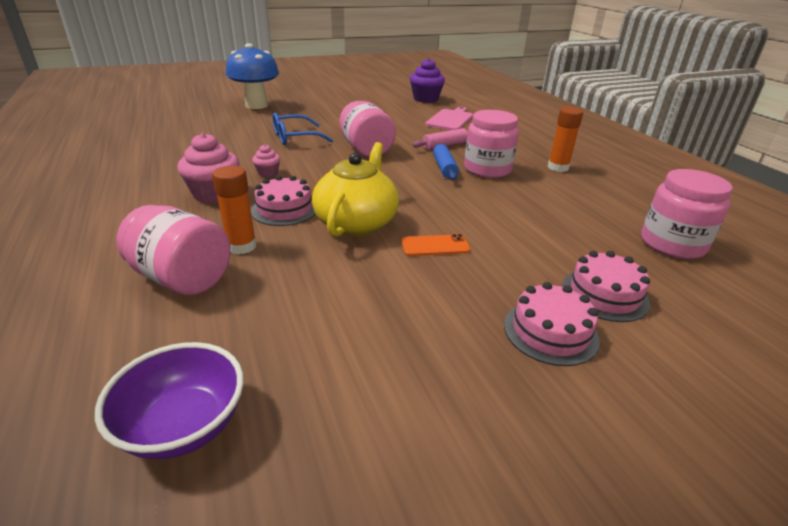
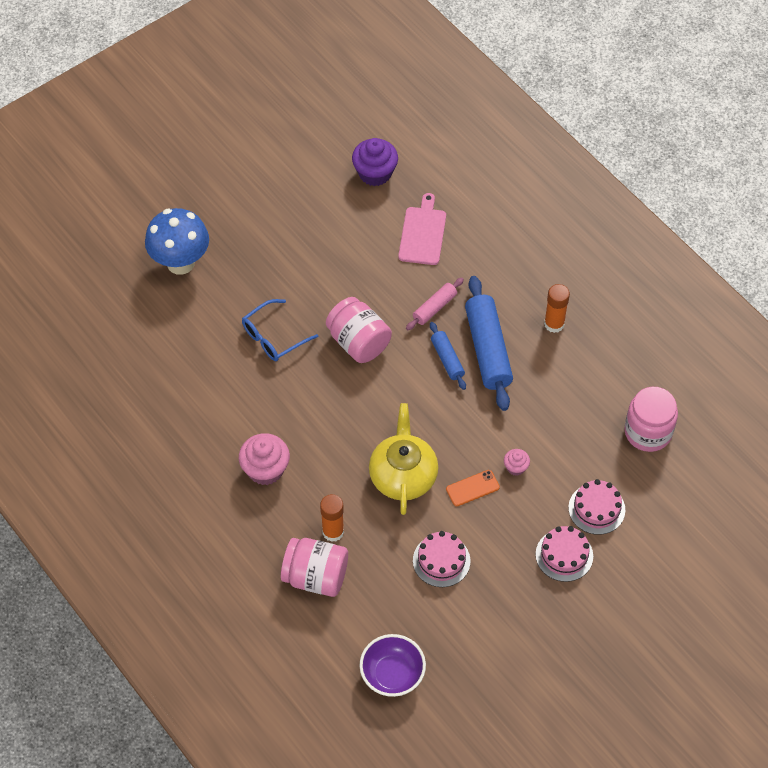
camera: 15 degrees left, 25 degrees up
pink cake [251,175,316,226] -> pink cake moved to [413,531,471,587]
pink cupcake [252,144,280,177] -> pink cupcake moved to [504,449,530,476]
pink jar [464,110,519,178] -> blue rolling pin [465,276,513,411]

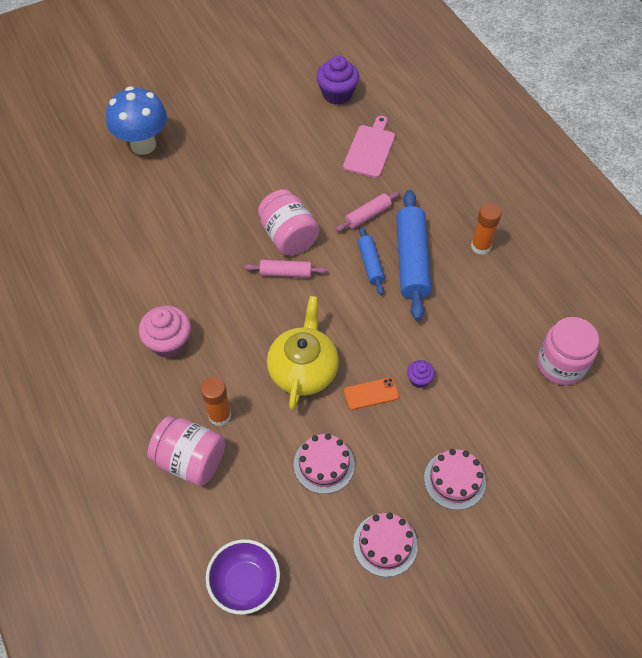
camera: 10 degrees right, 0 degrees up
blue glasses [242,299,318,361] -> none
pink cupcake [504,449,530,476] -> purple cupcake [407,360,435,388]
pink cake [568,479,625,535] -> pink cake moved to [353,513,418,577]
none -> pink rolling pin [244,260,327,278]

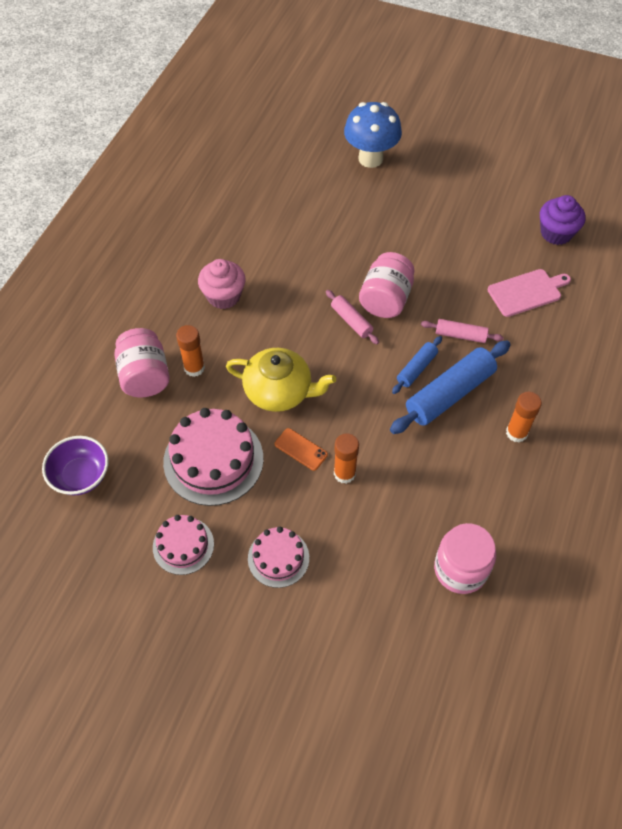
camera: 50 degrees right, 0 degrees up
yellow teapot [267,296,339,410] -> yellow teapot turned 45 degrees clockwise [226,348,336,412]
pink cake [294,434,355,494] -> pink cake [163,408,264,506], size x1.73
purple cupcake [407,360,435,388] -> orange glue stick [334,433,359,484]

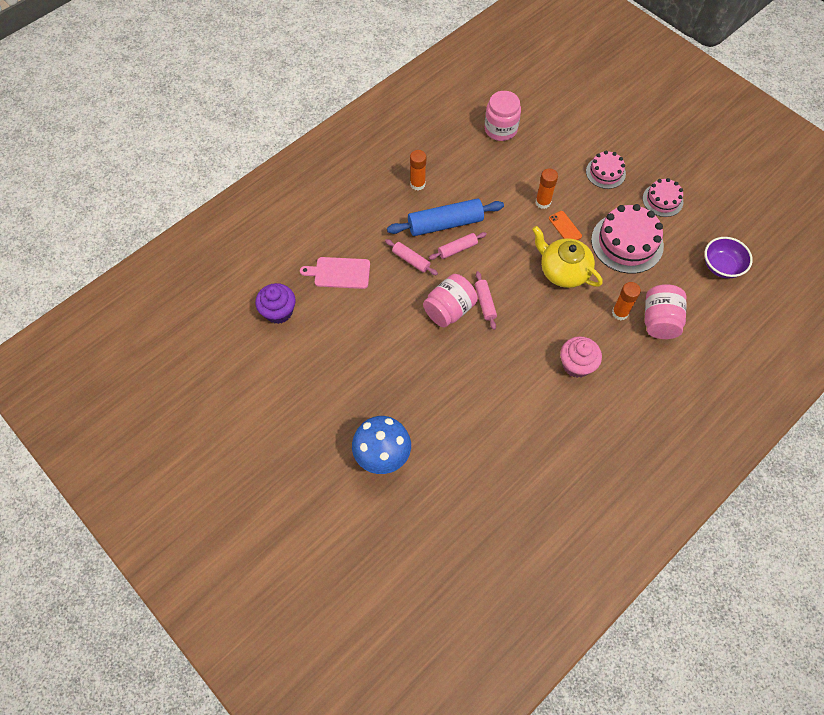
camera: 155 degrees left, 5 degrees up
blue rolling pin [392,336,442,394] -> pink rolling pin [429,232,487,260]

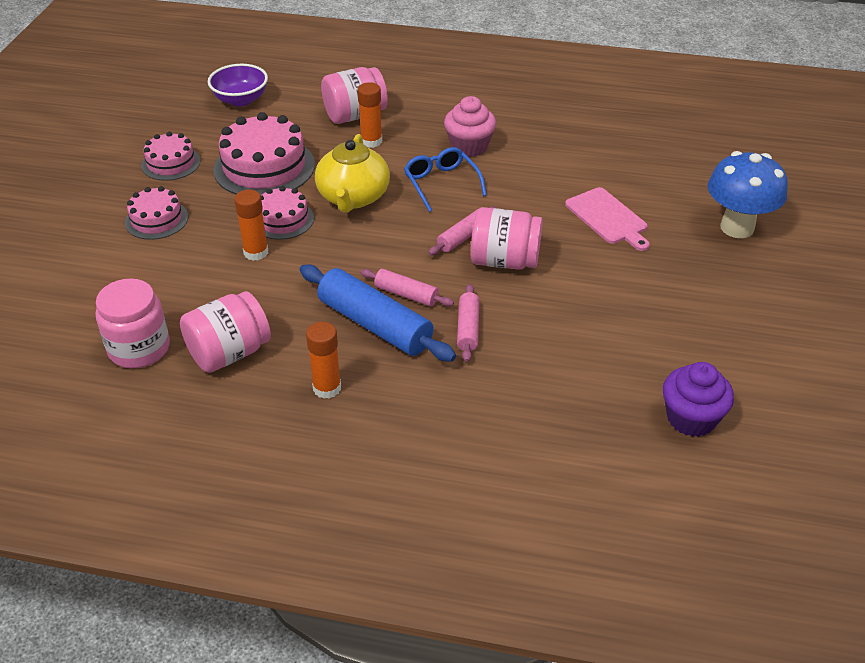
camera: 125 degrees left, 20 degrees down
pink cutting board [300,257,370,289] -> pink cutting board moved to [565,187,650,251]
orange phone [549,211,582,240] -> pink cake [261,186,314,240]
none -> pink jar [180,291,271,373]
none -> blue glasses [404,147,487,212]

